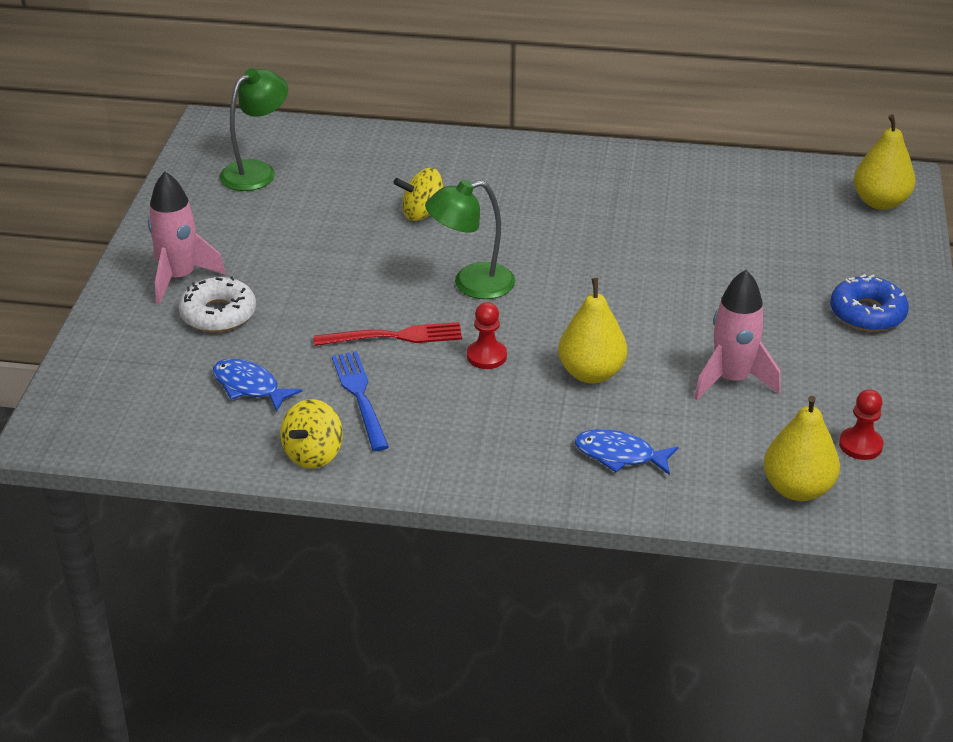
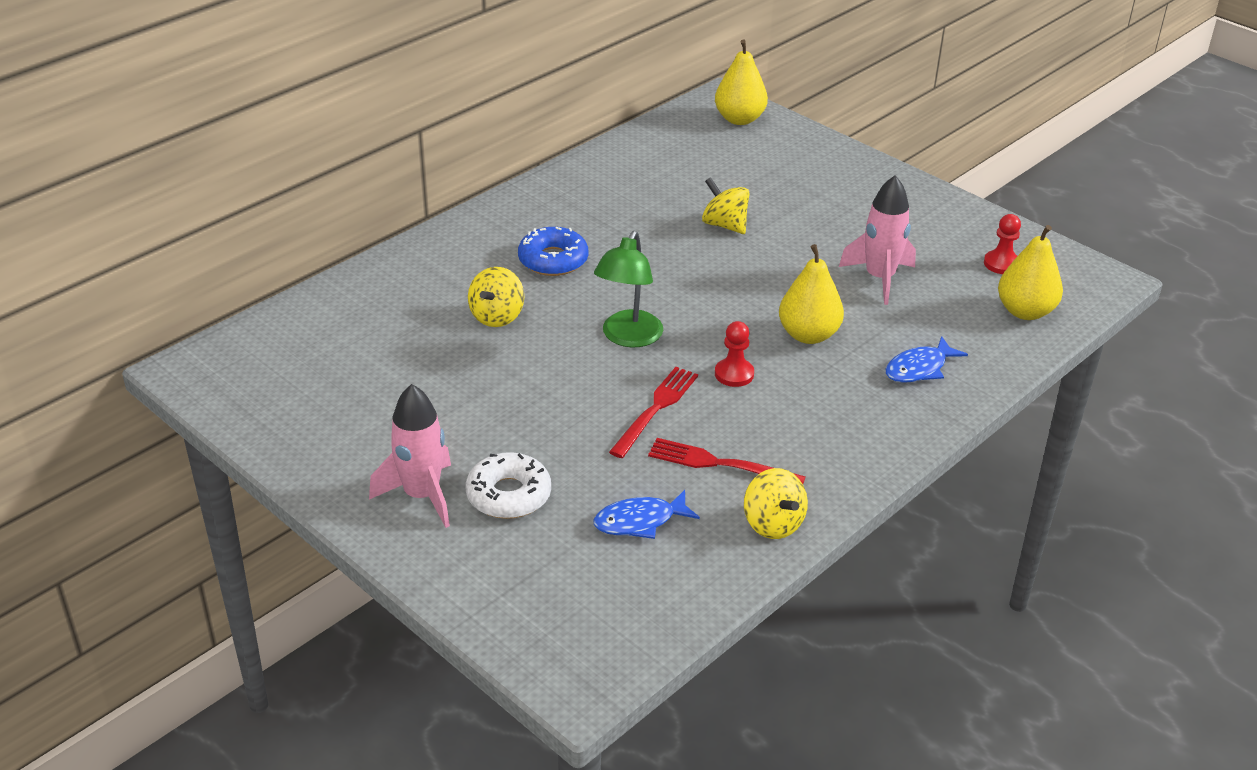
camera: 55 degrees left, 0 degrees up
green lamp [219,68,288,191] -> none
blue fork [332,351,389,451] -> red fork [648,438,805,484]
blue donut [830,274,909,331] -> blue donut moved to [518,227,588,276]
none -> yellow spinning top [702,177,750,234]

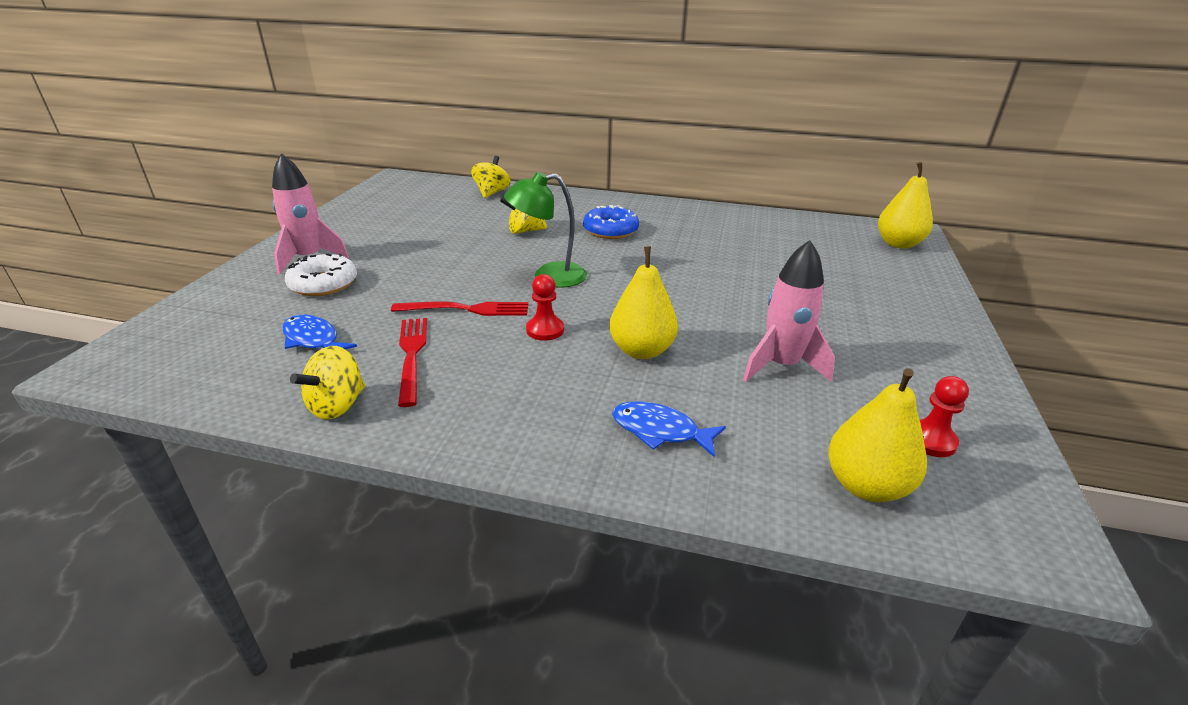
camera: 60 degrees right, 5 degrees down
yellow spinning top [702,177,750,234] -> yellow spinning top moved to [471,156,511,198]

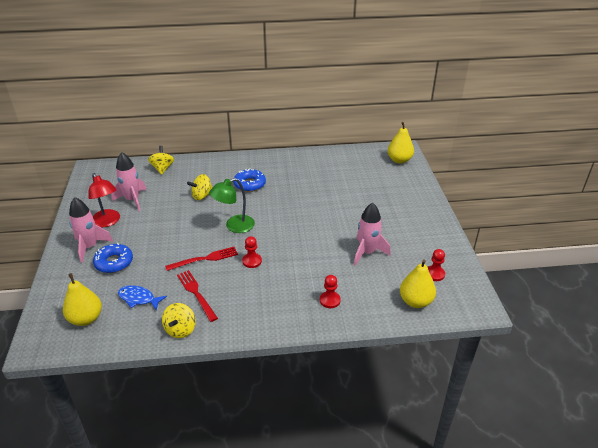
camera: 20 degrees left, 5 degrees up
white donut [285,253,357,296] -> blue donut [93,243,133,273]
yellow pear [609,246,678,359] -> yellow pear moved to [63,273,102,326]
blue fish [612,401,726,458] -> red pawn [320,275,341,308]
none -> red lamp [88,173,120,227]
none -> pink rocket [111,152,147,211]

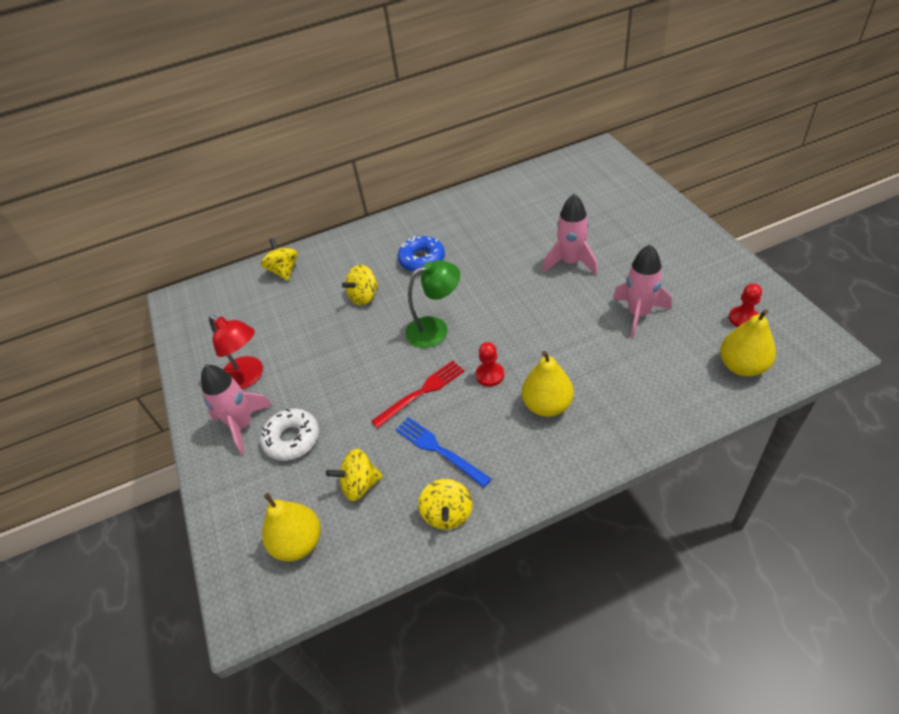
camera: 10 degrees left, 10 degrees up
blue donut [93,243,133,273] -> white donut [260,408,319,461]
pink rocket [111,152,147,211] -> pink rocket moved to [543,194,598,275]
blue fish [118,285,167,310] -> yellow spinning top [326,449,383,501]
red fork [177,270,218,322] -> blue fork [395,417,491,488]
green lamp [209,178,255,233] -> green lamp turned 150 degrees counterclockwise [405,260,460,348]
red pawn [320,275,341,308] -> none
yellow pear [388,122,414,164] -> yellow pear moved to [522,351,574,417]

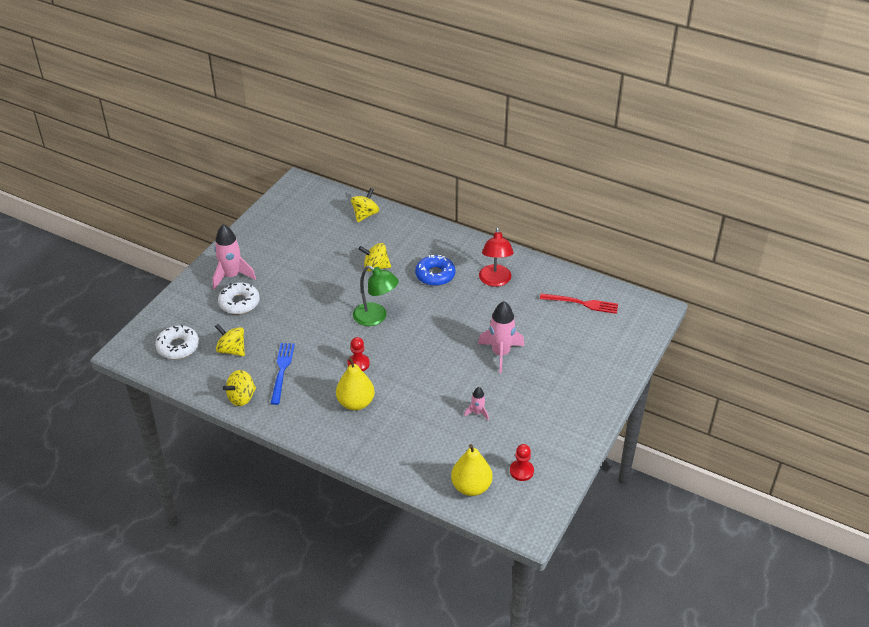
camera: 45 degrees right, 5 degrees down
red lamp [209,315,263,389] -> red lamp moved to [479,227,514,287]
yellow pear [262,493,321,562] -> white donut [155,325,199,359]
red fork [371,361,464,428] -> red fork moved to [540,293,618,314]
pink rocket [613,244,672,338] -> pink rocket [464,387,489,420], size x0.51

